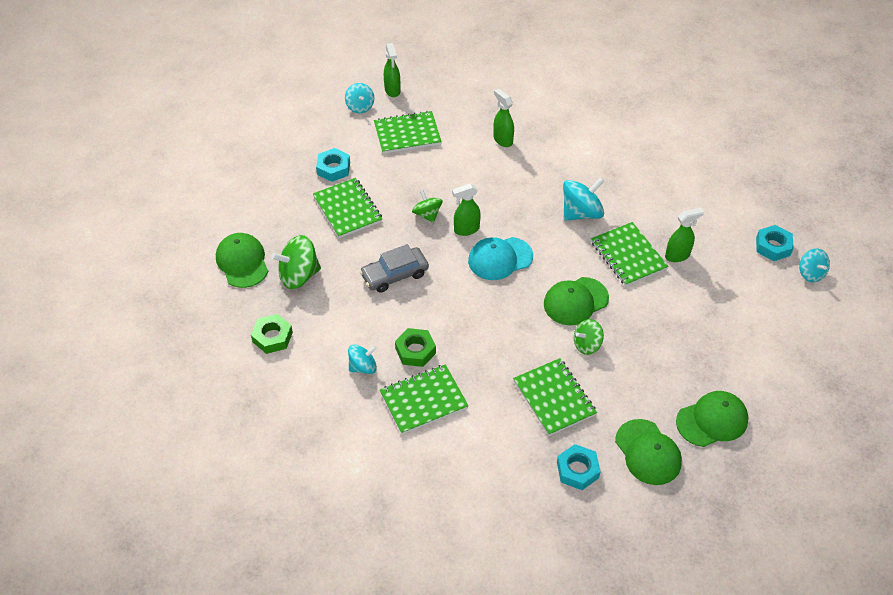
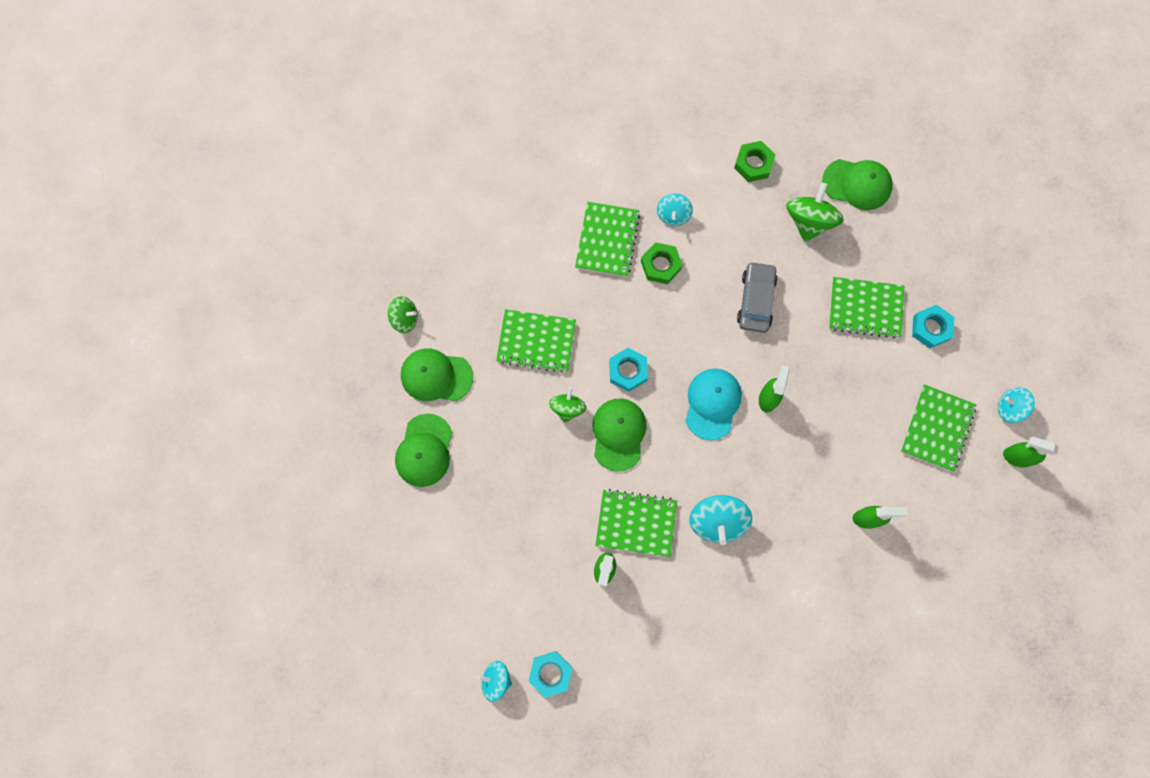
camera: 125 degrees right, 25 degrees up
green spinning top [412,190,443,223] -> green spinning top moved to [388,296,418,333]
turquoise nut [557,444,601,490] -> turquoise nut moved to [609,348,648,392]

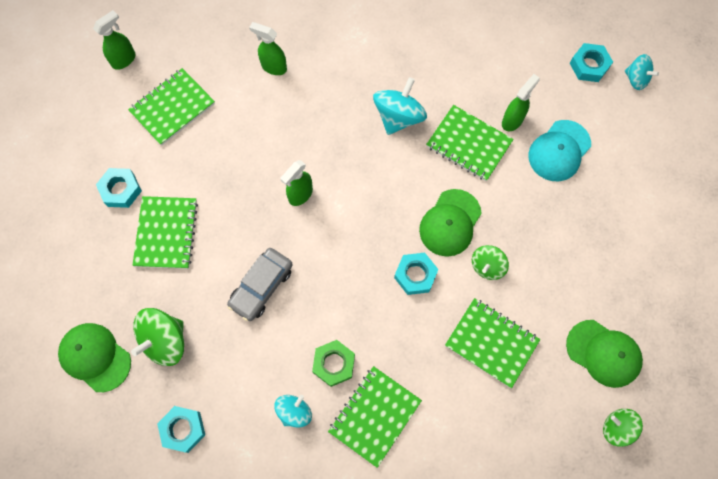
camera: 155 degrees left, 5 degrees down
green cap [395,414,452,487] -> none
turquoise cap [685,369,742,440] -> turquoise cap moved to [528,120,591,181]
green nut [734,141,775,182] -> turquoise nut [157,406,205,453]
green notebook [829,277,904,339] -> green notebook turned 60 degrees clockwise [132,196,198,269]
turquoise spinning top [998,387,1035,423] -> none
green spray bottle [1003,437,1059,468] -> green spray bottle turned 90 degrees counterclockwise [93,10,135,70]

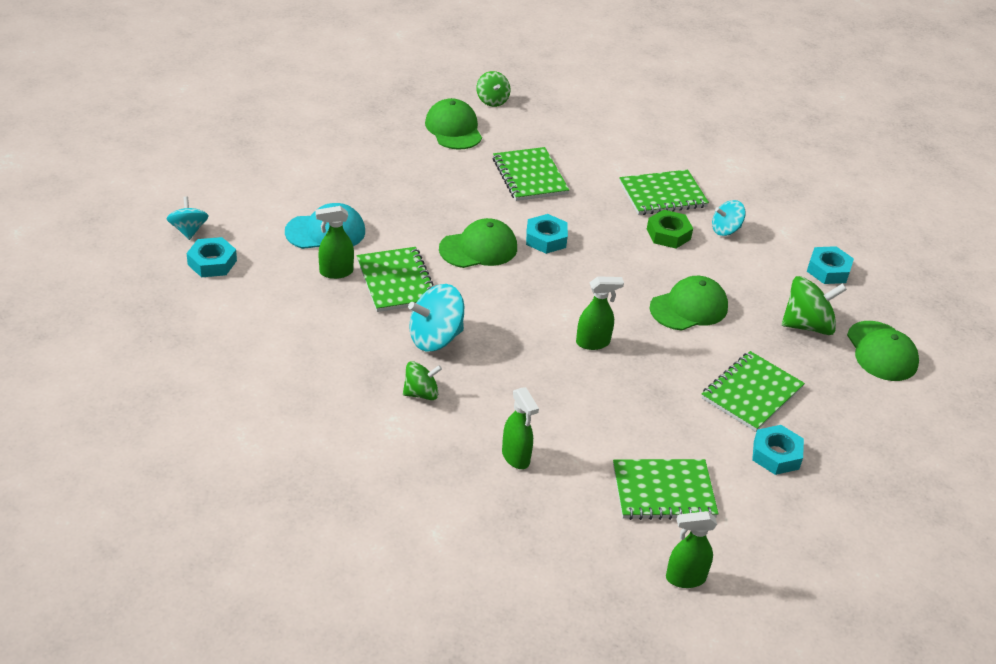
camera: 145 degrees left, 30 degrees down
grey car [227,248,293,321] -> green cap [650,276,728,330]
green spinning top [472,245,509,280] -> green spinning top moved to [403,361,442,400]

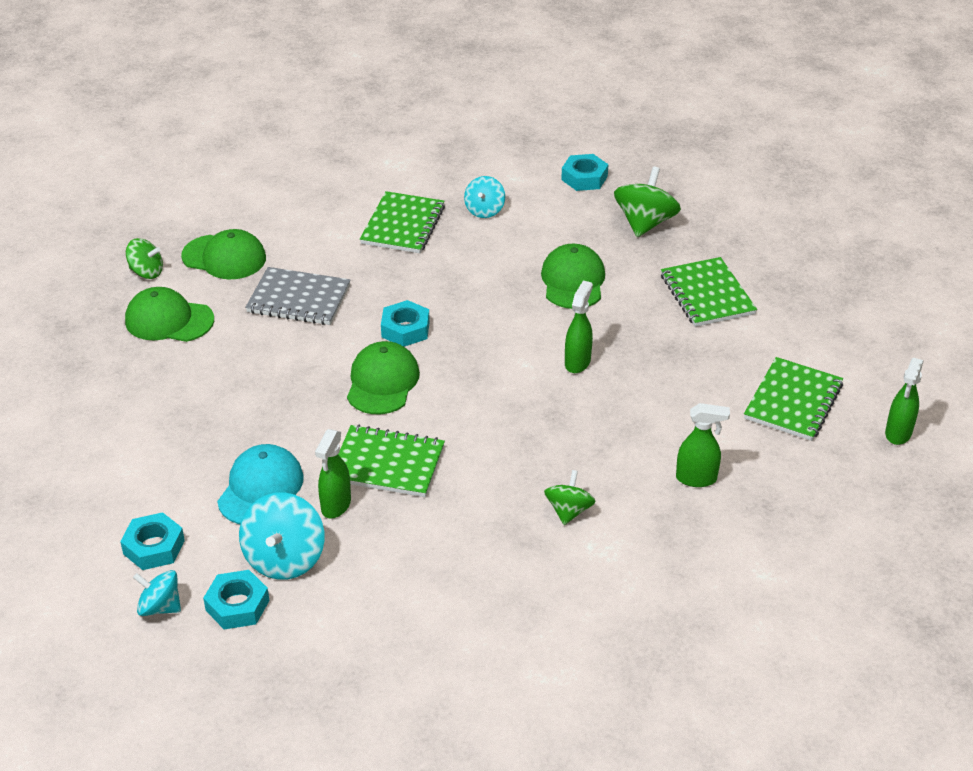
camera: 55 degrees left, 0 degrees up
turquoise spinning top [408,284,464,351] -> turquoise spinning top moved to [239,493,325,580]
green notebook [493,147,569,201] -> grey notebook [245,267,351,325]
green nut [647,210,693,249] -> none
turquoise nut [752,425,804,475] -> turquoise nut moved to [120,512,185,570]
green cap [847,321,919,381] -> green cap moved to [181,229,266,279]

